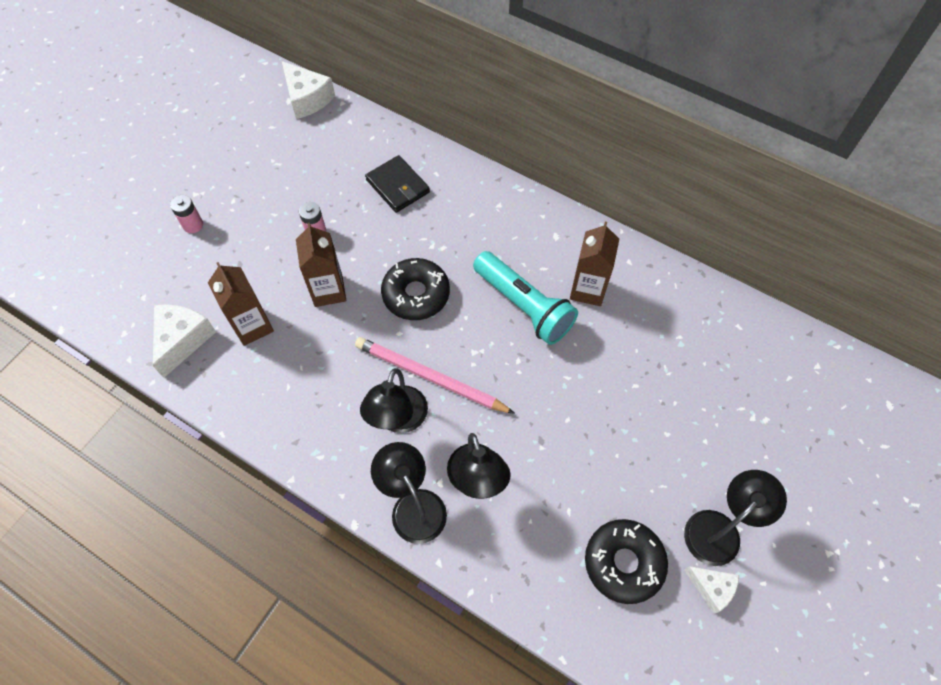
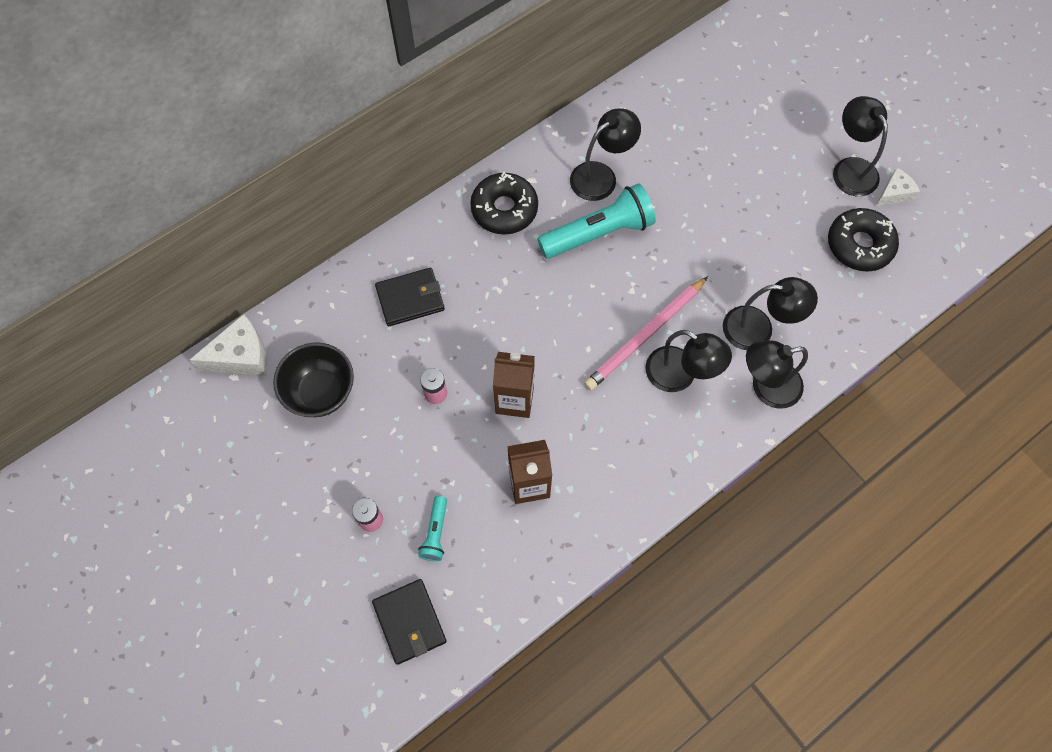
camera: 70 degrees left, 5 degrees up
white cheese [153,304,216,378] -> none
black donut [381,258,450,320] -> black donut moved to [470,172,538,235]
brown carton [570,222,619,306] -> black lamp [570,109,641,201]
none -> black bowl [273,342,354,417]
none -> black wallet [372,579,447,665]
none -> turquoise flashlight [418,496,447,561]

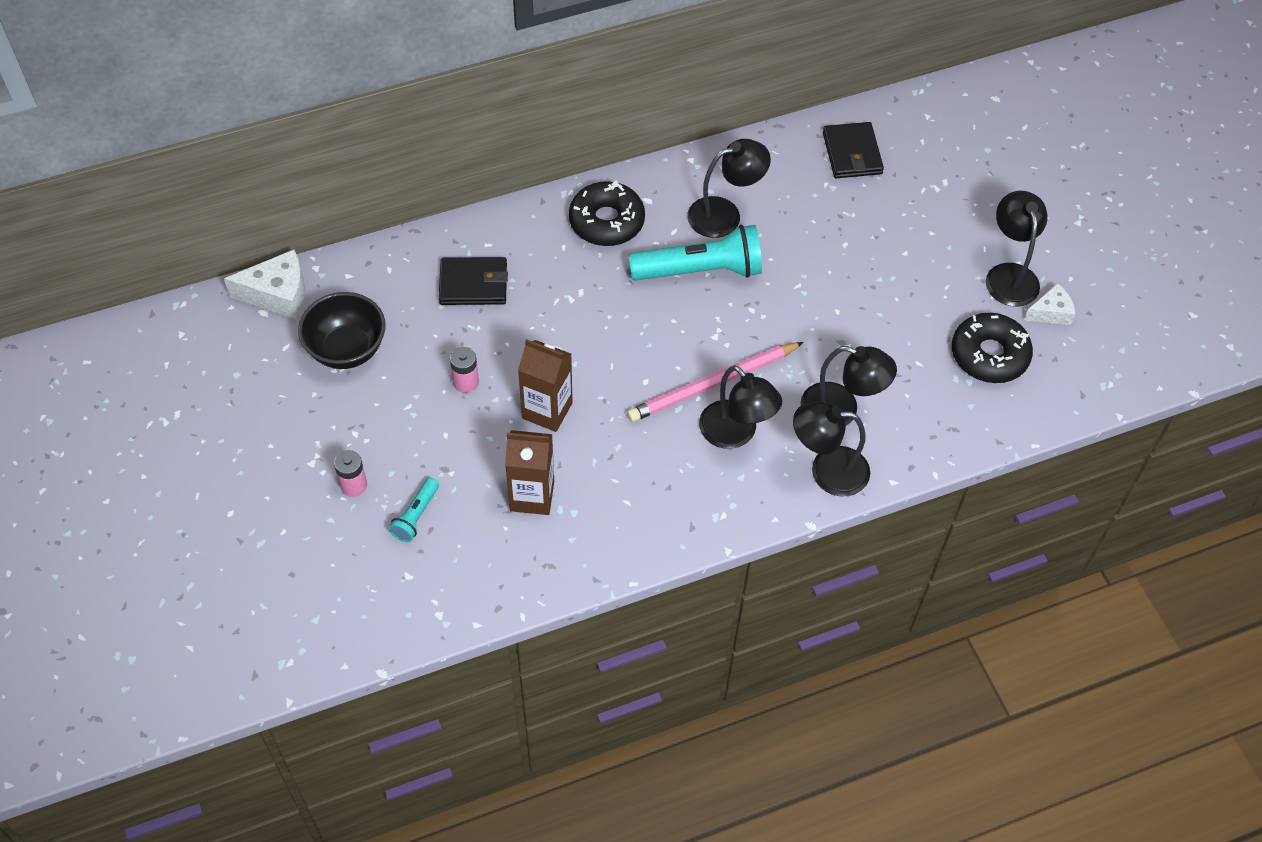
camera: 15 degrees right, 10 degrees down
black wallet [372,579,447,665] -> black wallet moved to [823,122,884,178]

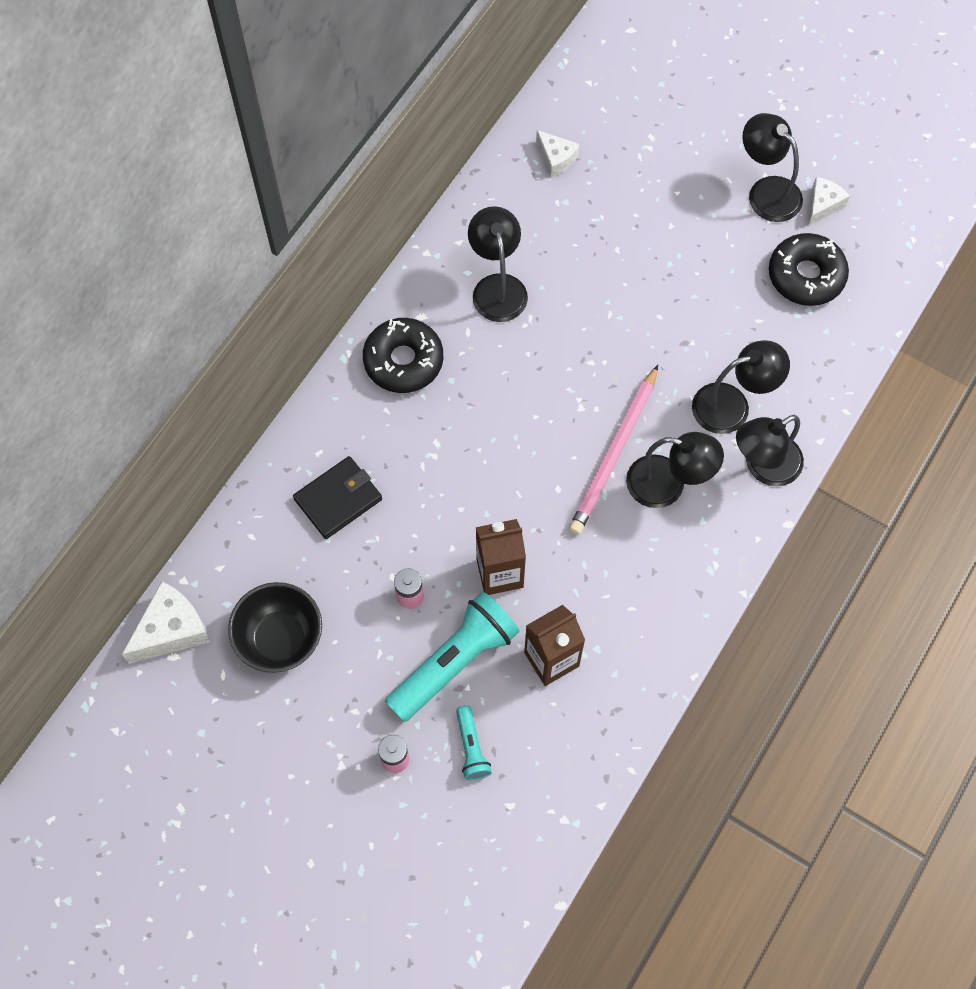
camera: 35 degrees left, 10 degrees up
turquoise flashlight [629,225,762,281] -> turquoise flashlight moved to [385,592,520,722]
black lamp [687,139,771,238] -> black lamp turned 45 degrees counterclockwise [468,206,528,322]
black wallet [823,122,884,178] -> white cheese [536,130,579,177]

